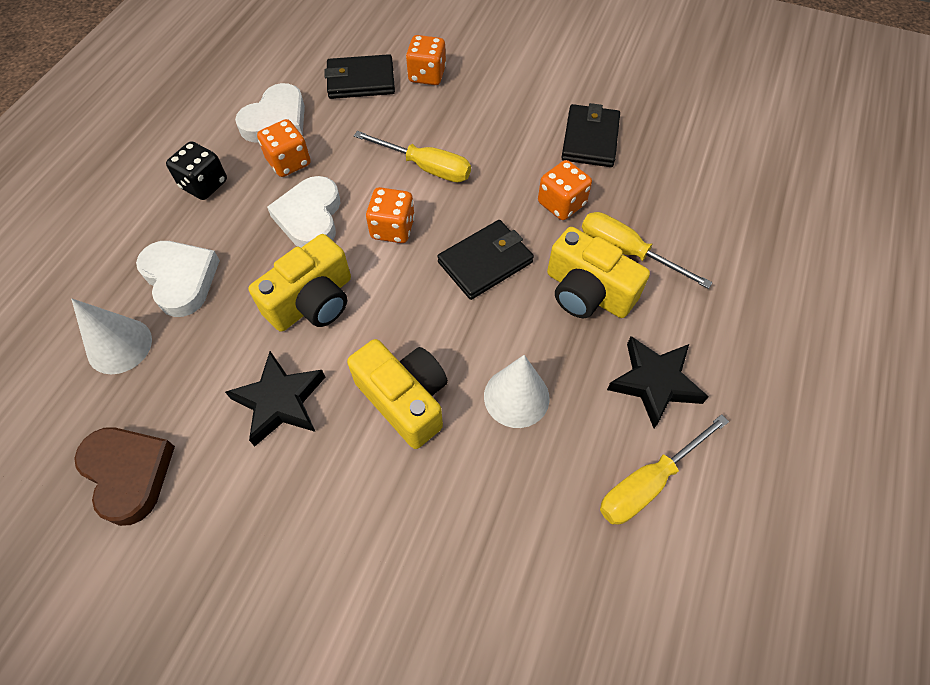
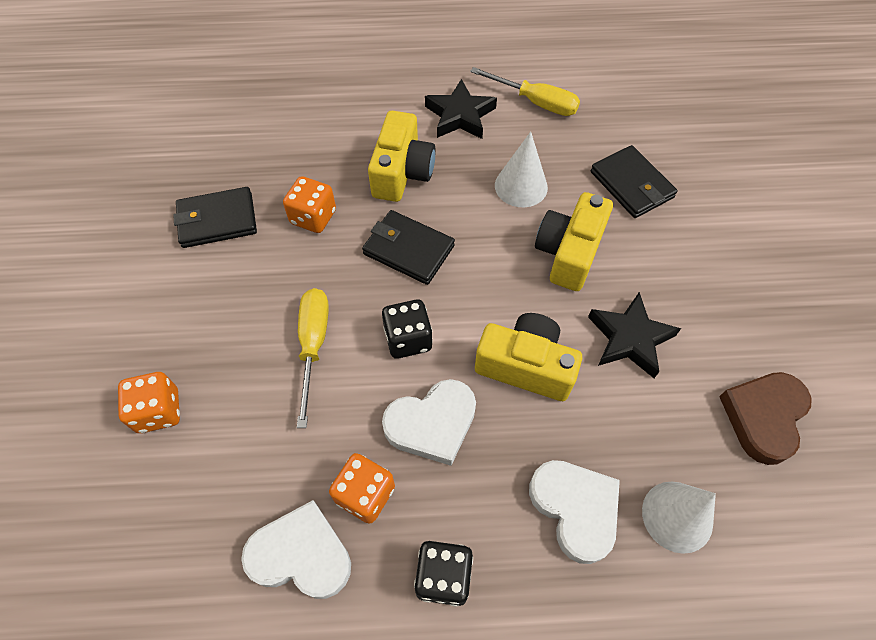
camera: 115 degrees left, 0 degrees up
white heart [136,241,220,317] -> white heart turned 120 degrees clockwise [529,460,620,564]
black wallet [324,54,395,99] -> black wallet moved to [591,145,678,218]
orange dice [366,187,415,243] -> black dice [382,299,433,359]
yellow screwdriver [582,212,713,289] -> none

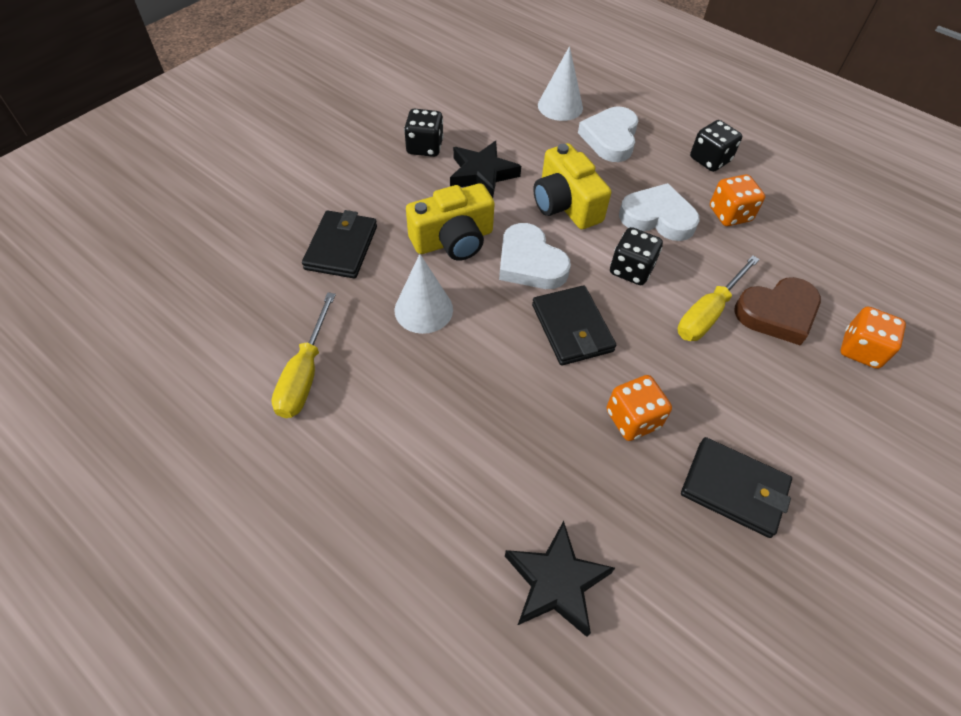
camera: 140 degrees left, 5 degrees down
white heart [241,500,351,599] -> white heart moved to [499,223,571,289]
yellow camera [368,111,436,202] -> none
black star [425,79,497,139] -> black star moved to [505,521,615,637]
yellow screwdriver [470,67,580,116] -> yellow screwdriver turned 150 degrees counterclockwise [271,292,336,418]
brown heart [719,372,811,465] -> brown heart moved to [734,277,821,346]
none -> black dice [404,108,444,157]

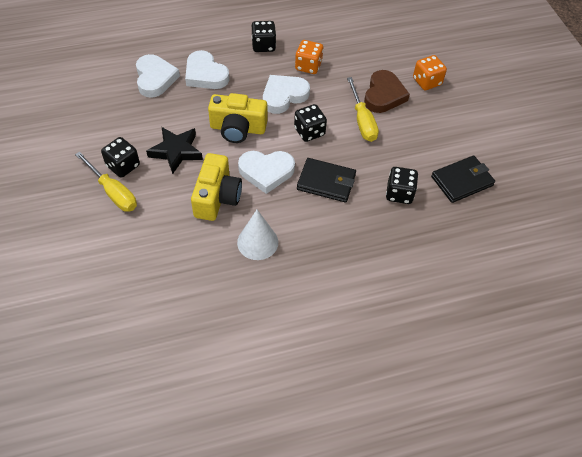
camera: 55 degrees left, 0 degrees up
yellow screwdriver [271,292,336,418] -> yellow screwdriver moved to [75,152,137,211]
black wallet [302,210,377,279] -> none
black star [505,521,615,637] -> none
white cone [538,46,583,121] -> white heart [136,54,180,97]
orange dice [606,375,672,441] -> black dice [386,167,418,204]

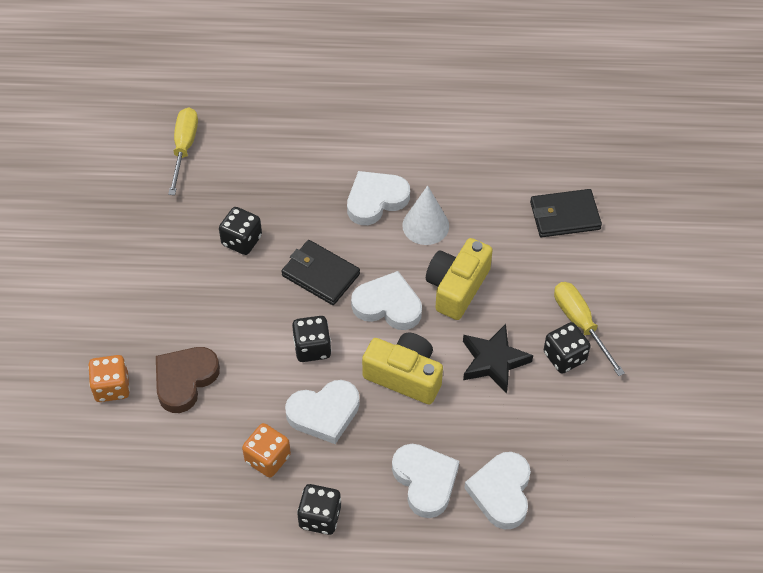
camera: 160 degrees left, 0 degrees up
yellow screwdriver [347,77,379,142] -> yellow screwdriver moved to [168,107,198,195]
black wallet [431,156,495,203] -> black wallet moved to [530,189,602,237]
none -> white heart [347,171,410,225]

